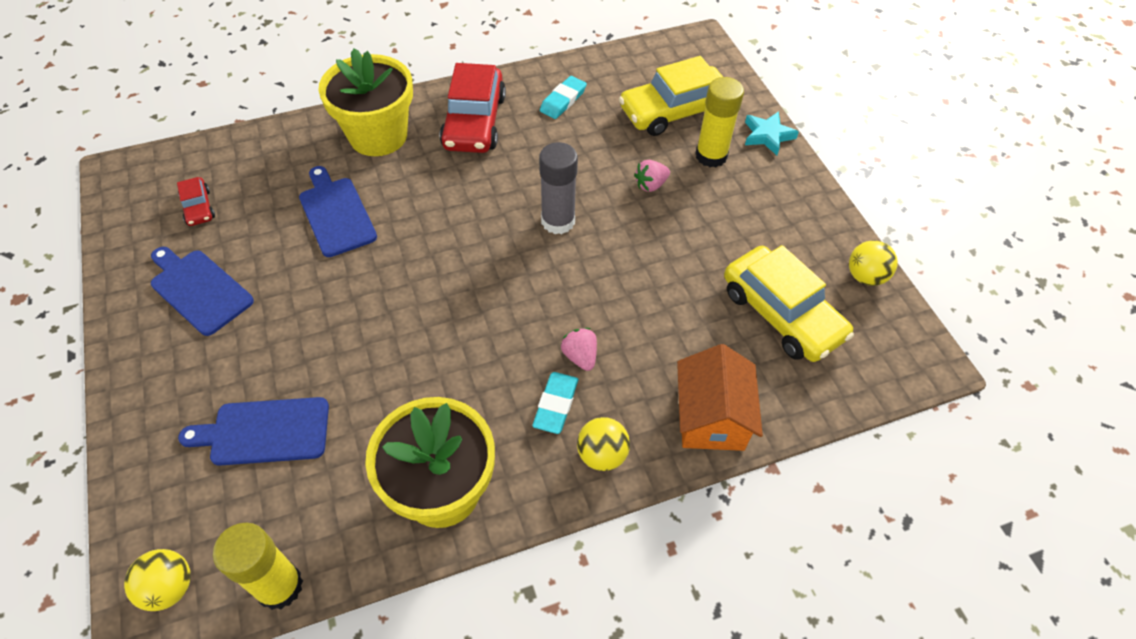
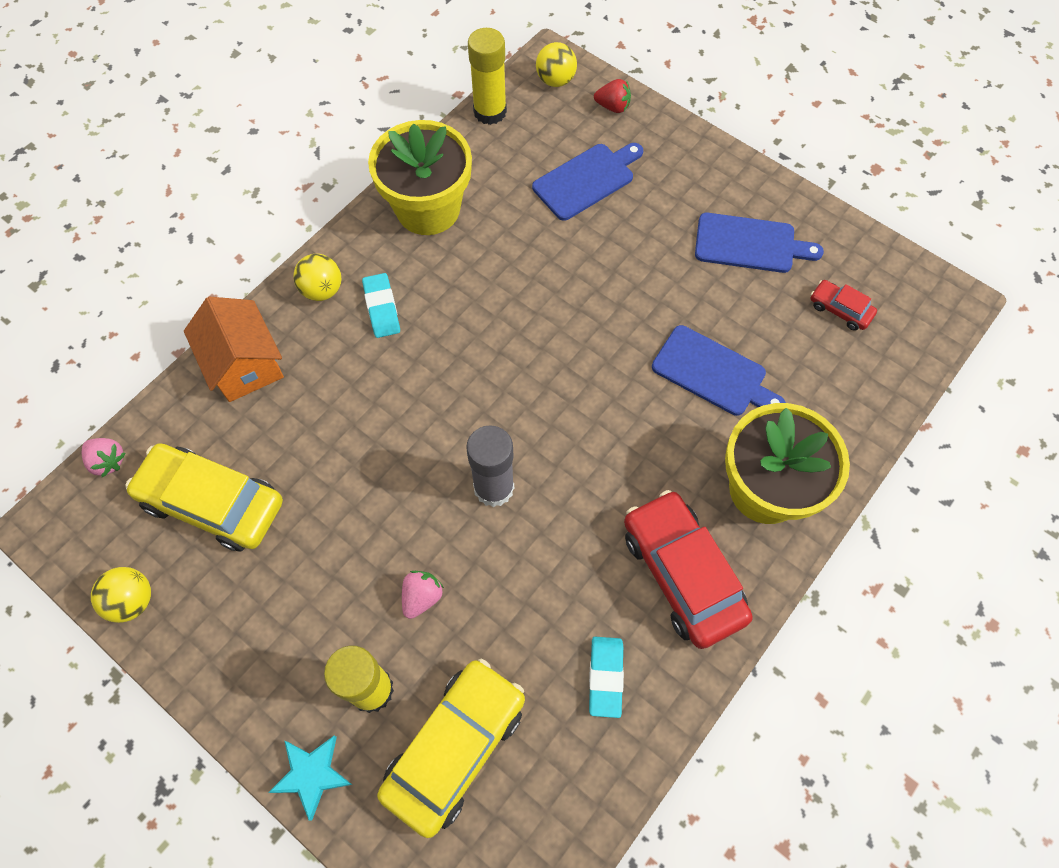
camera: 150 degrees right, 10 degrees up
pink strawberry [561,328,597,371] -> pink strawberry moved to [82,438,126,477]
none -> red strawberry [594,79,631,113]

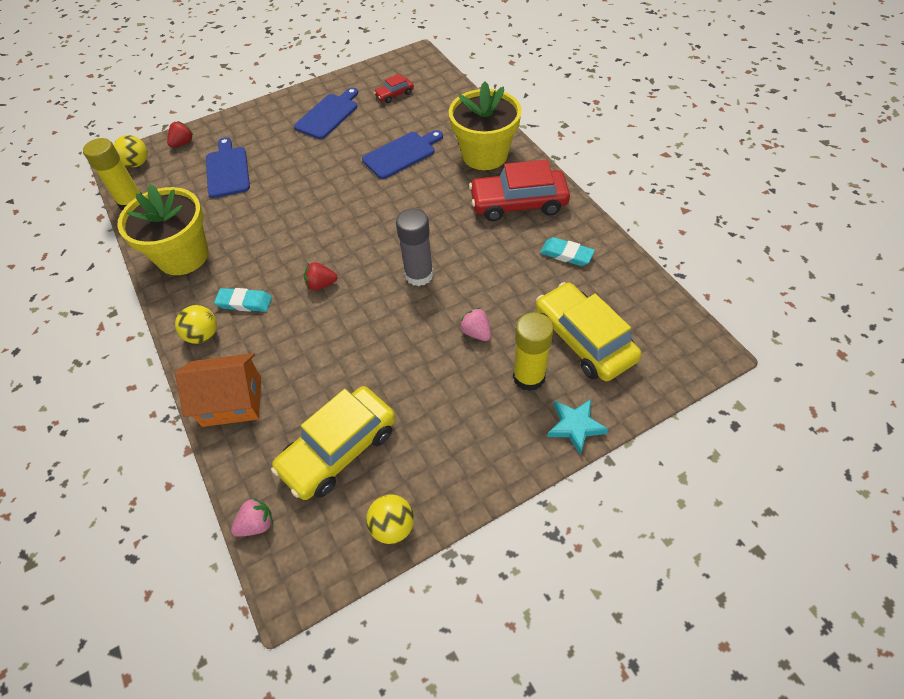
camera: 65 degrees left, 10 degrees down
none -> red strawberry [304,262,338,290]

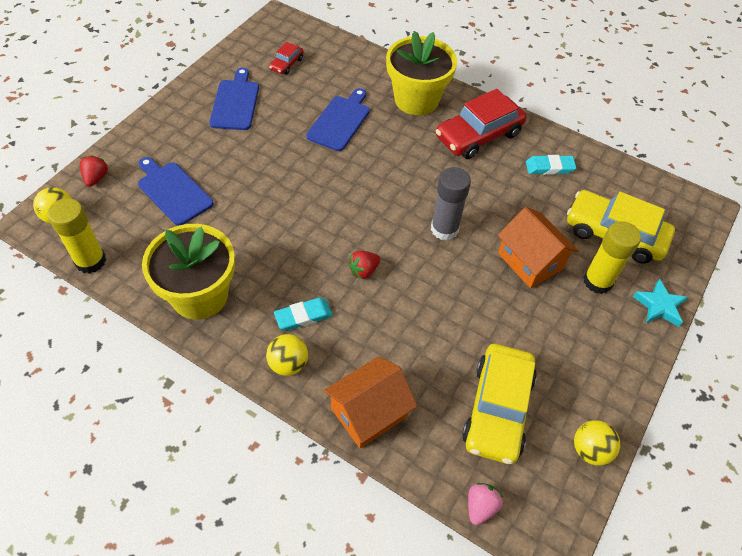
camera: 35 degrees left, 0 degrees up
pink strawberry [459,308,491,341] -> orange house [498,207,579,288]

